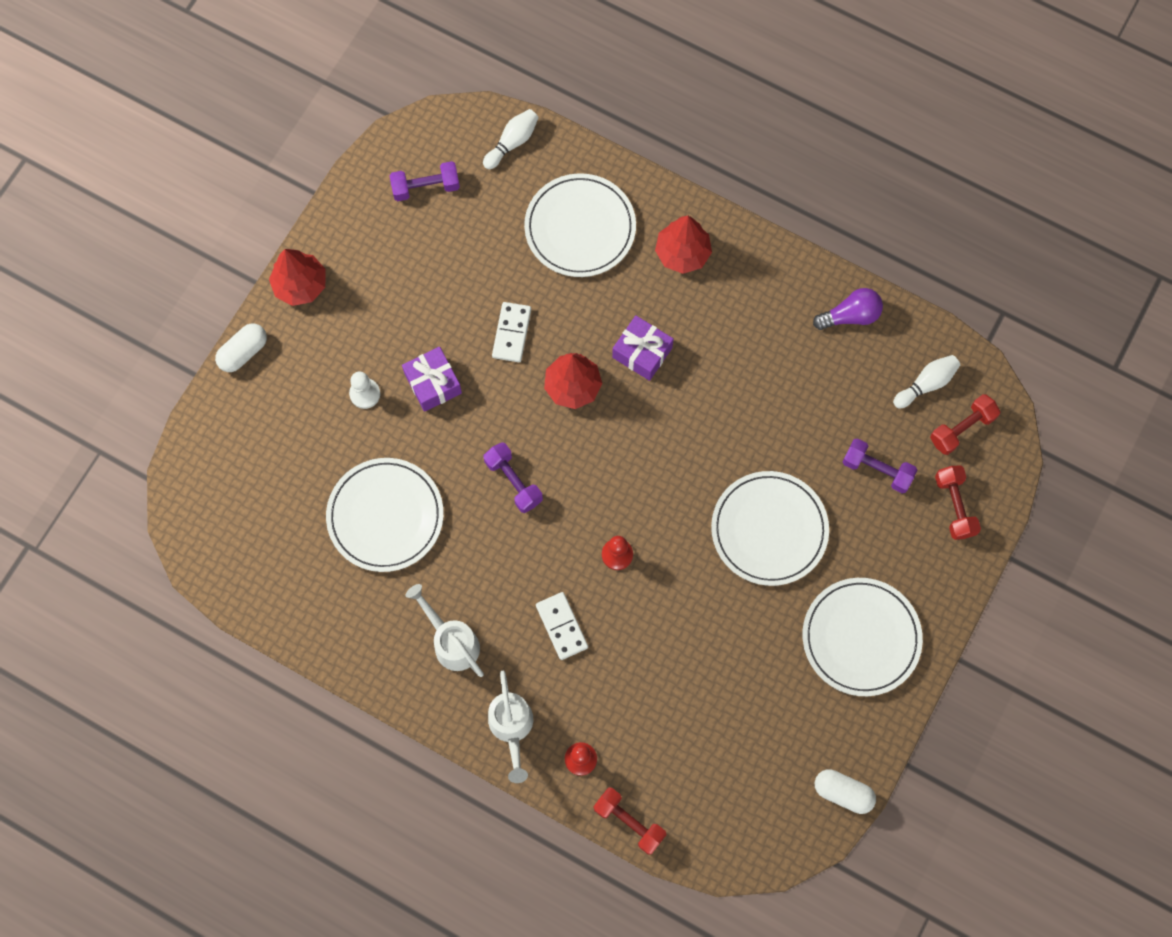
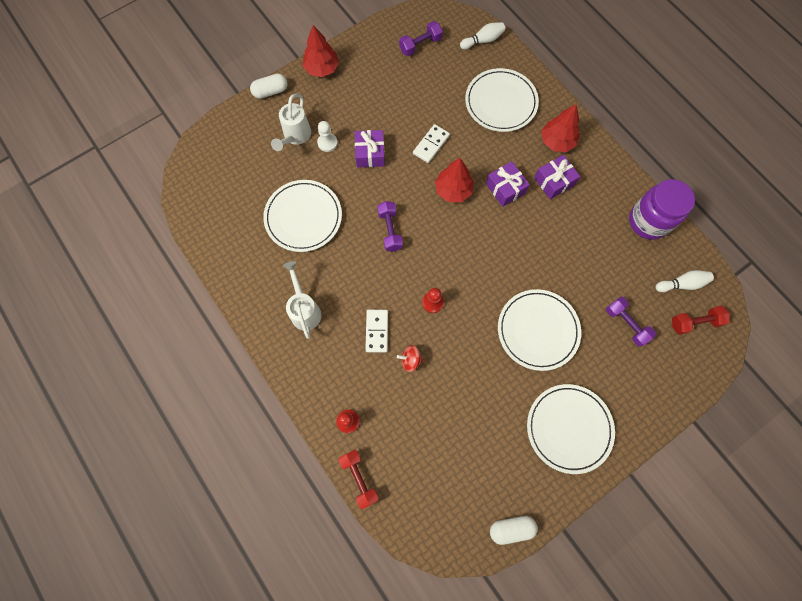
camera: 25 degrees right, 0 degrees up
purple dumbbell [390,161,460,201] -> purple dumbbell turned 45 degrees counterclockwise [399,21,443,56]
white watering can [488,671,533,783] -> white watering can moved to [271,93,311,151]
purple light bulb [813,288,883,330] -> purple jar [629,179,695,240]
white capsule [815,769,876,814] -> white capsule turned 60 degrees counterclockwise [490,516,538,545]
red dumbbell [935,465,981,540] -> none
none -> red spinning top [397,345,424,372]
none -> purple gift [534,155,580,199]

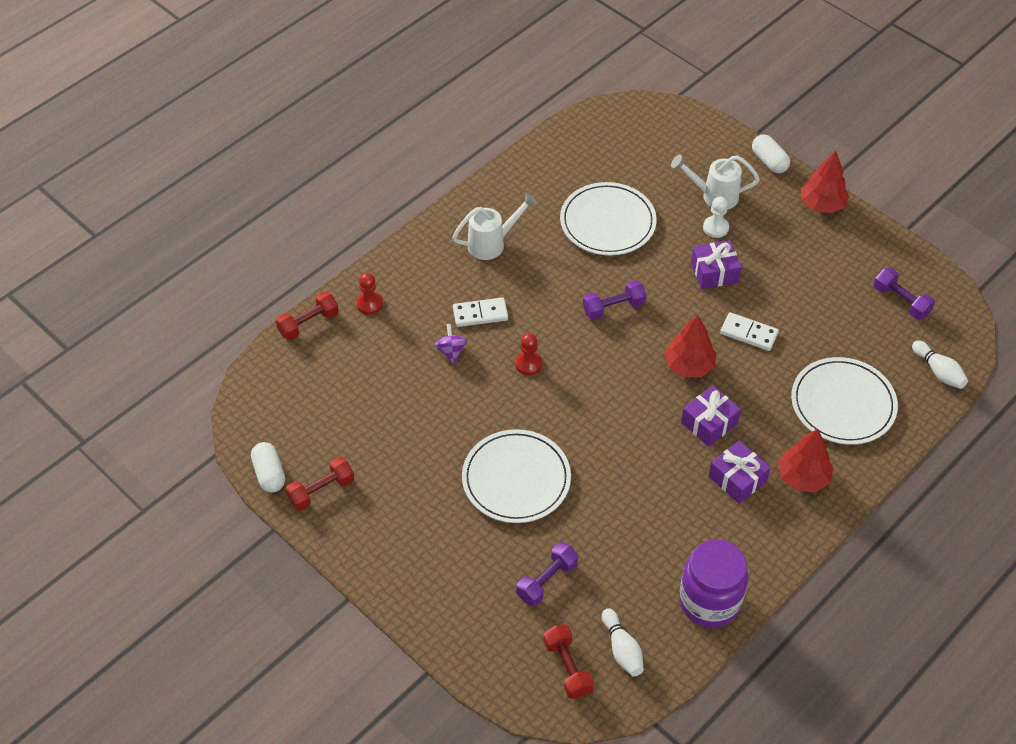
camera: 80 degrees right, 20 degrees down
red spinning top [397,345,424,372] -> purple spinning top [435,324,467,364]
white plate [527,384,615,474] -> none
none -> red dumbbell [286,457,354,511]

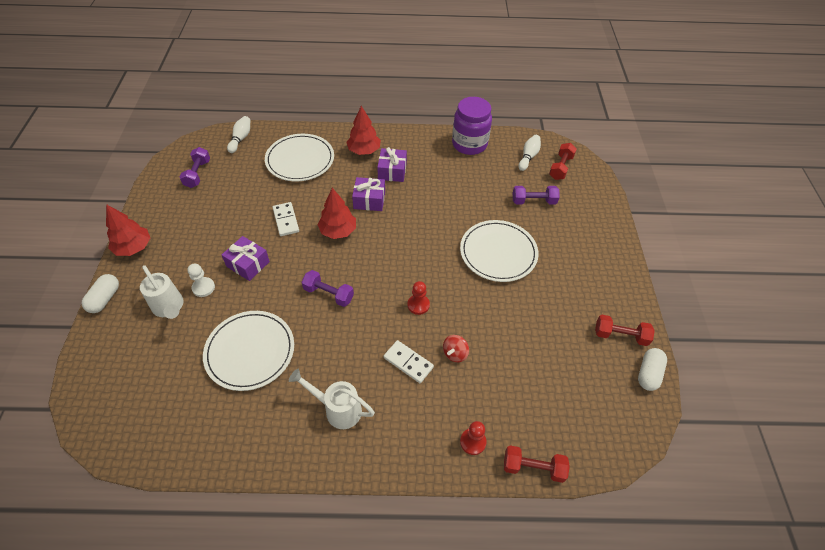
camera: 135 degrees left, 0 degrees up
purple spinning top [435,324,467,364] -> red spinning top [443,335,469,362]

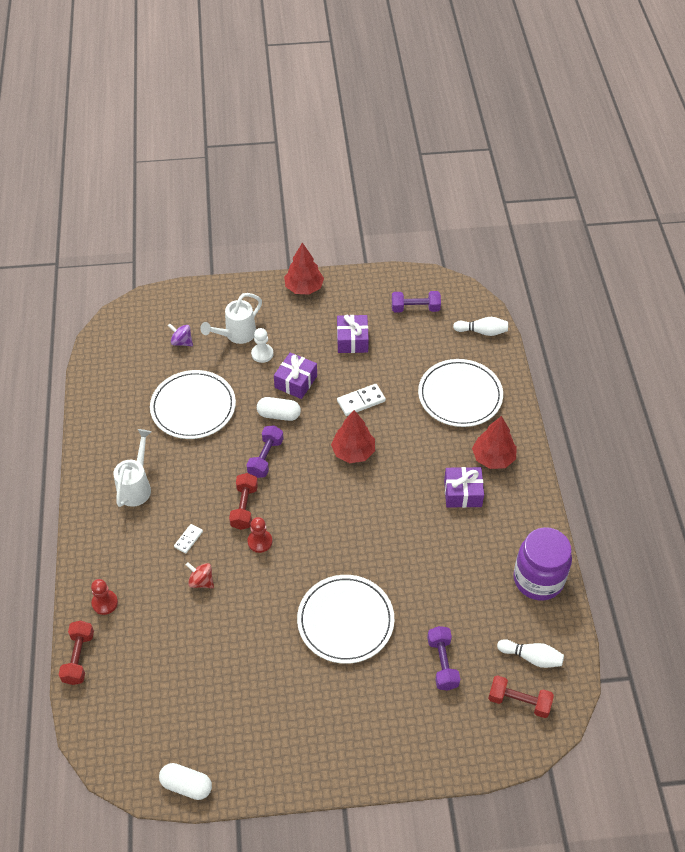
camera: 85 degrees right, 0 degrees up
white capsule [82,274,119,313] -> white capsule moved to [257,397,301,421]
purple gift [352,177,385,211] -> purple gift moved to [337,315,369,353]
white domino [384,340,434,383] -> white domino [174,524,203,554], size x0.63
red dumbbell [595,315,655,346] -> red dumbbell moved to [229,473,258,530]
none -> purple spinning top [168,324,193,346]

